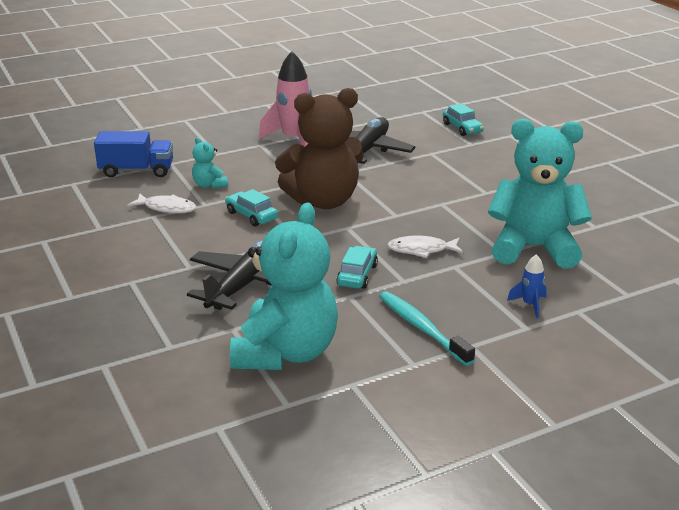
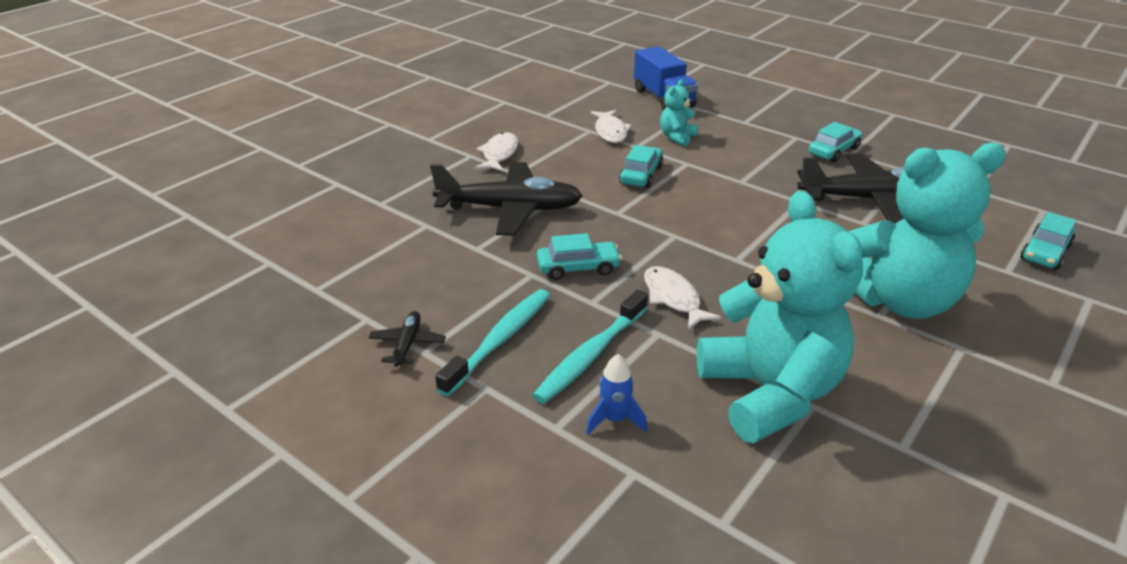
camera: 65 degrees right, 5 degrees up
turquoise teddy bear [230,203,338,370] -> turquoise teddy bear moved to [848,143,1006,319]
pink rocket [259,51,312,147] -> turquoise car [809,122,862,162]
brown teddy bear [275,88,364,209] -> none
none -> black plane [368,311,446,367]
none -> white fish [475,132,518,172]
none -> turquoise toothbrush [532,289,648,404]

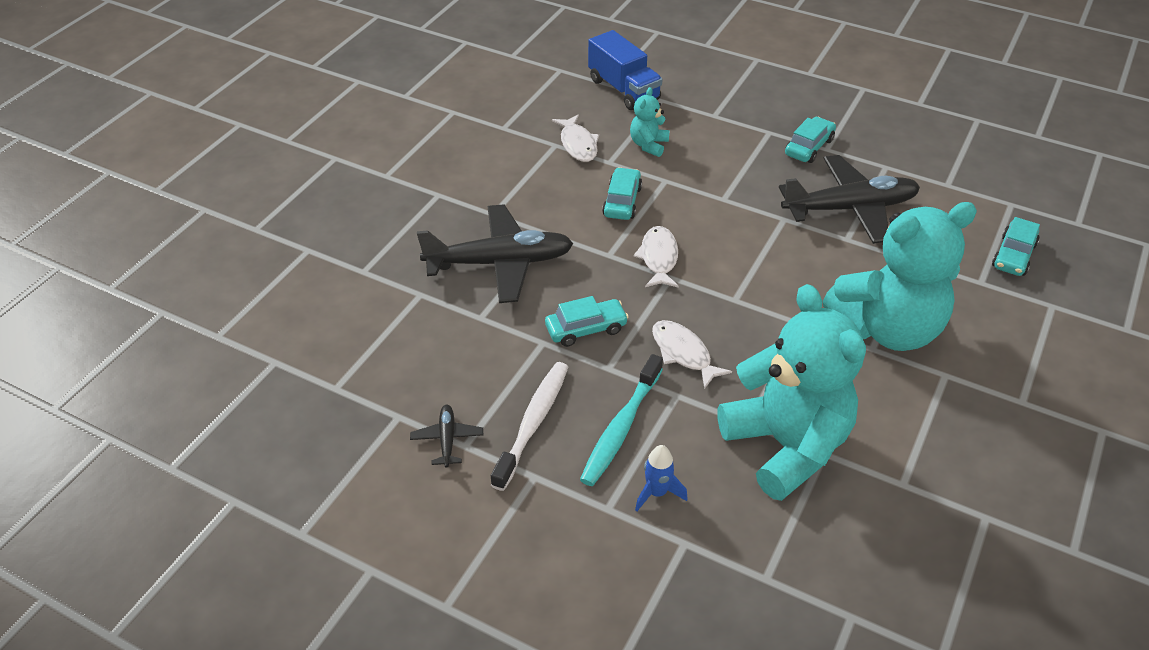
camera: 10 degrees left, 10 degrees up
turquoise toothbrush [435,289,550,396] -> white toothbrush [491,362,568,491]
white fish [475,132,518,172] -> white fish moved to [634,226,679,288]

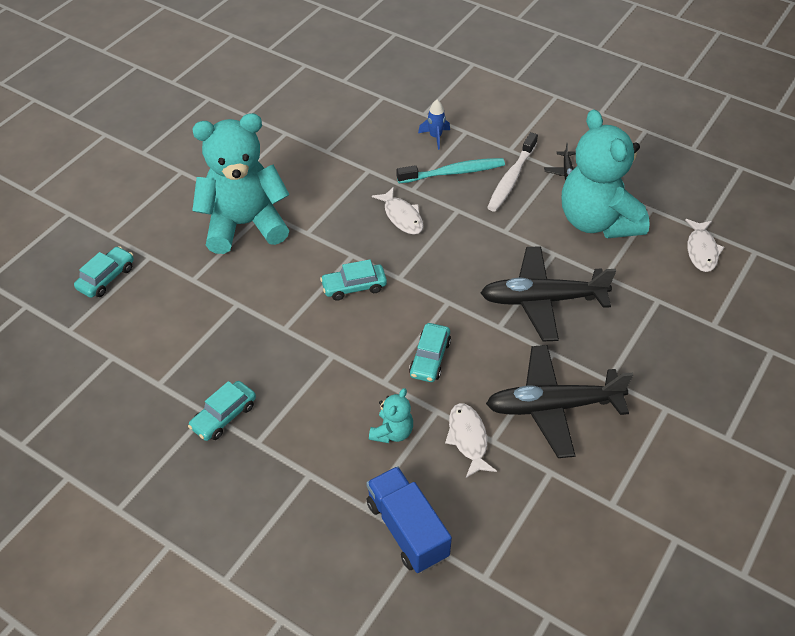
camera: 175 degrees left, 5 degrees up
turquoise car [545,296,629,347] -> turquoise car moved to [320,260,387,301]
turquoise toothbrush [580,354,663,486] -> turquoise toothbrush turned 45 degrees clockwise [397,158,505,183]
white fish [634,226,679,288] -> white fish moved to [685,219,724,272]
turquoise teddy bear [717,284,866,501] -> turquoise teddy bear moved to [562,110,650,238]
black plane [779,155,920,244] -> black plane moved to [486,345,633,458]

